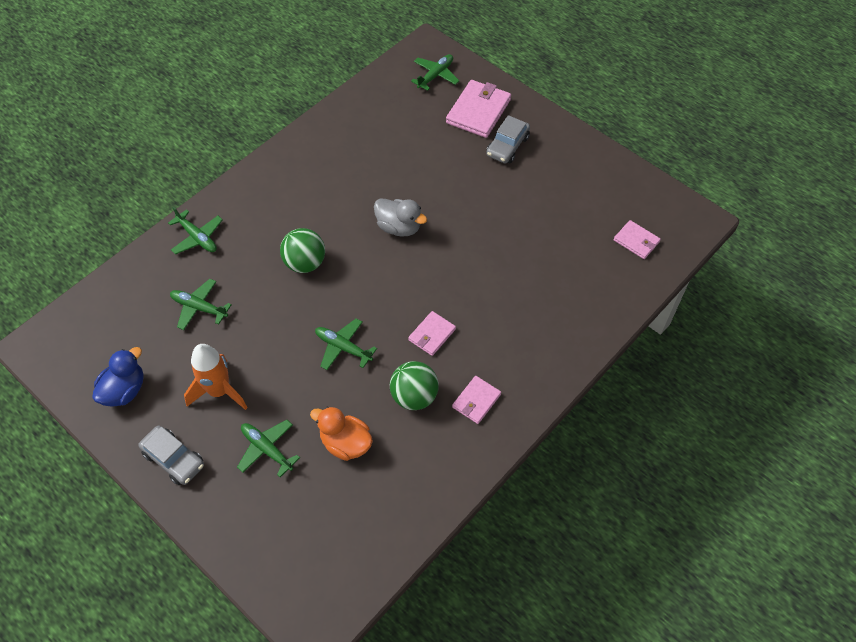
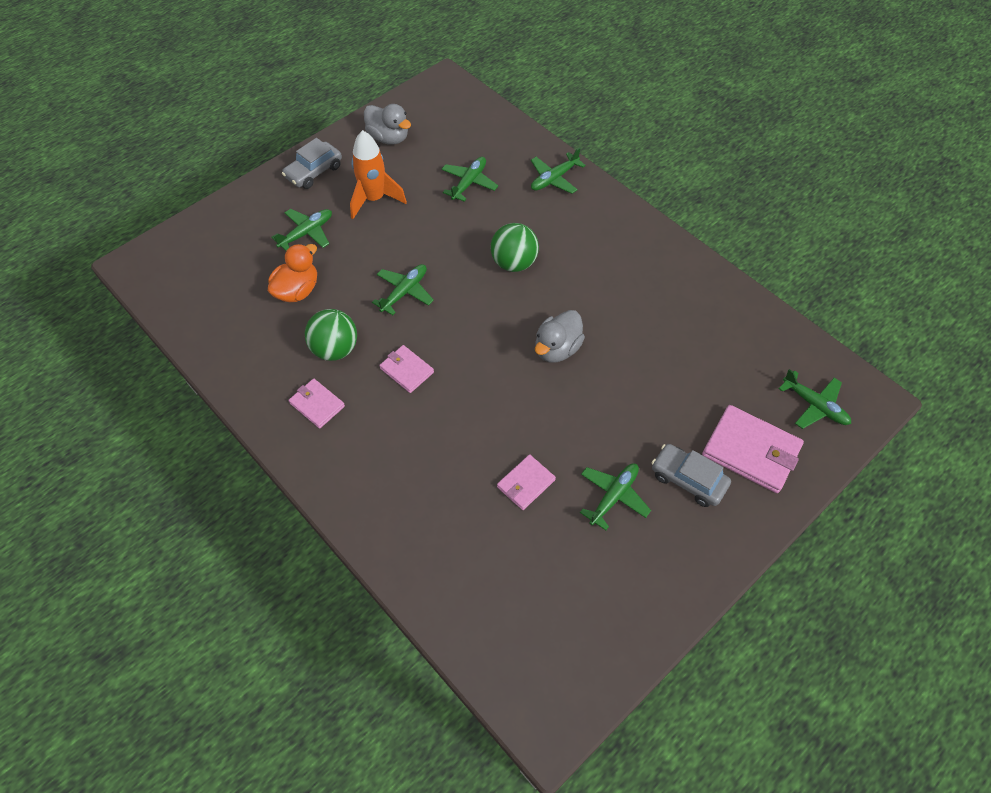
camera: 95 degrees right, 0 degrees up
blue duck [92,347,144,407] -> grey duck [364,104,411,145]
pink wallet [614,220,661,259] -> pink wallet moved to [497,455,556,510]
none -> green plane [580,463,651,530]

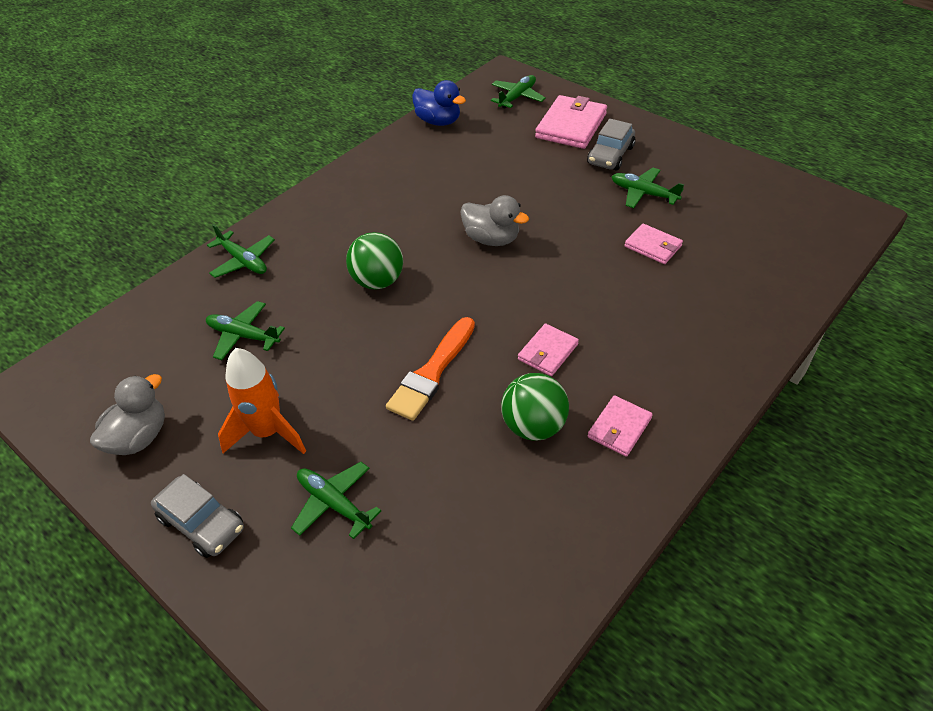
camera: 95 degrees left, 10 degrees down
orange duck [268,244,317,302] -> none
green plane [372,264,434,315] -> orange brush [386,317,475,421]
none -> blue duck [412,80,466,126]

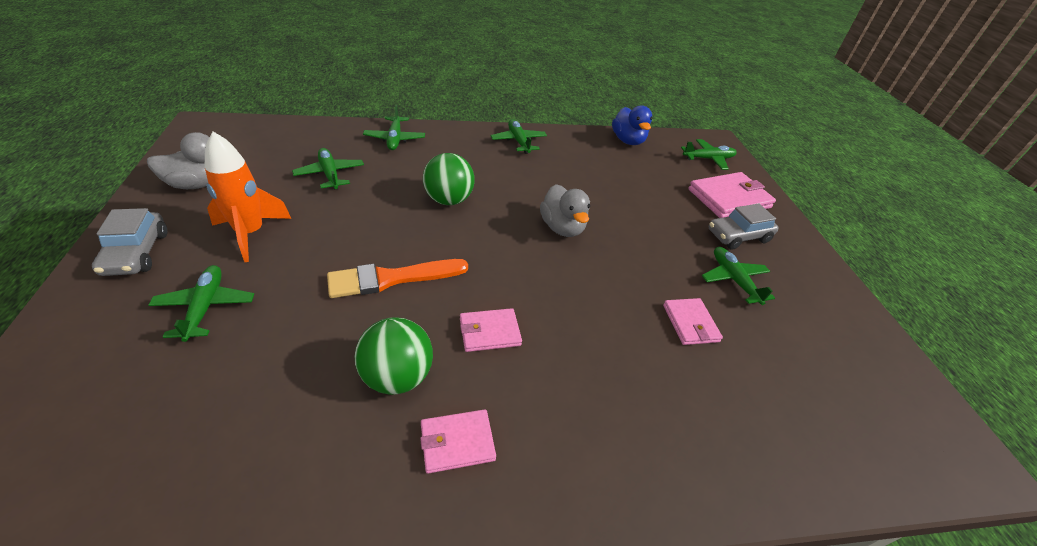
camera: 35 degrees right, 5 degrees down
none -> green plane [491,119,547,154]

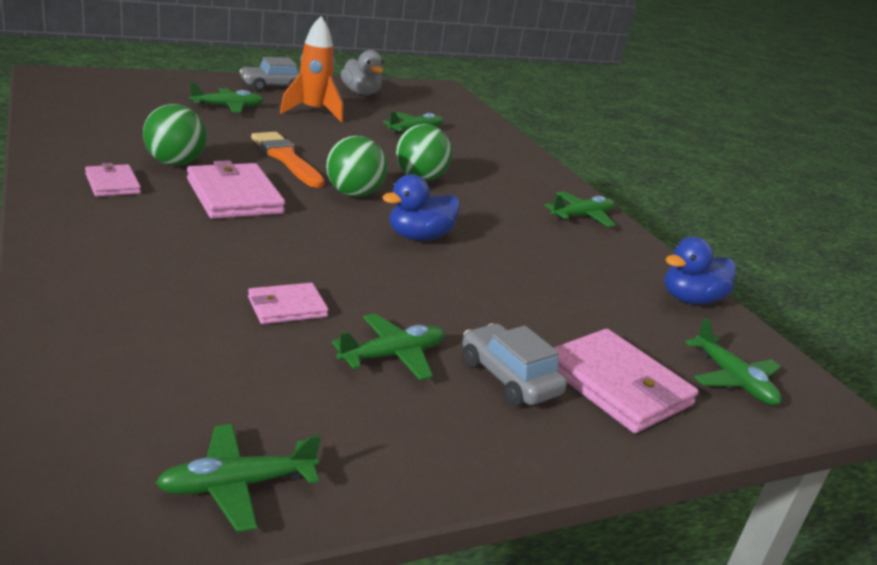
camera: 75 degrees right, 15 degrees down
green plane [363,105,425,150] -> green plane moved to [156,424,321,532]
pink wallet [460,308,522,352] -> pink wallet [187,160,285,219], size x1.74
grey duck [540,184,590,237] -> blue duck [382,174,460,241]
none -> green ball [326,136,387,197]

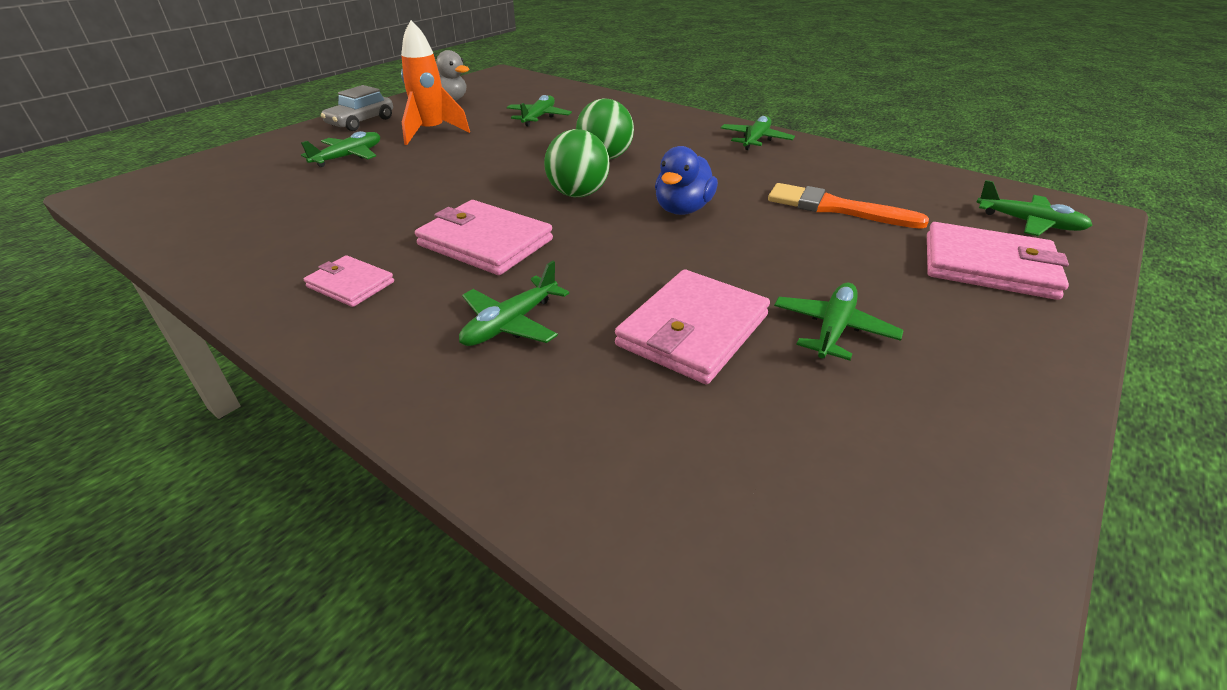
camera: 25 degrees left, 10 degrees up
green ball [143,104,207,166] -> none
green plane [156,424,321,532] -> green plane moved to [459,261,569,346]
pink wallet [248,283,328,324] -> pink wallet [615,270,770,384], size x1.74
orange brush [251,132,325,188] -> orange brush moved to [768,183,929,229]
grey car [462,323,567,406] -> none
blue duck [664,237,736,305] -> none

